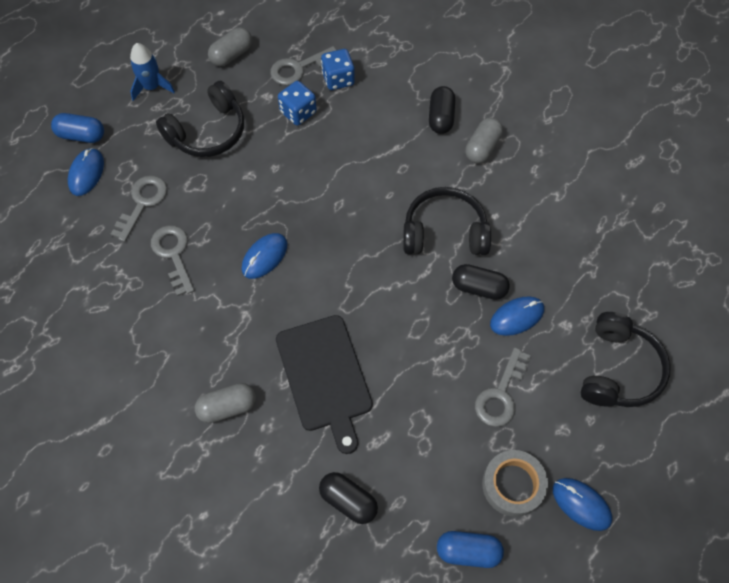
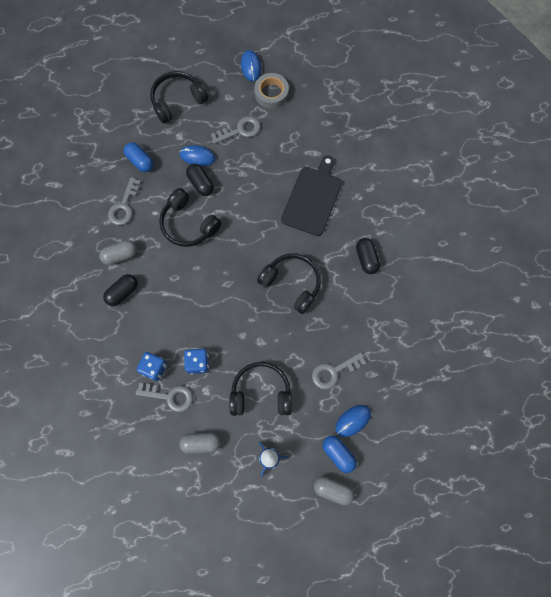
camera: 140 degrees left, 10 degrees up
grey key [151,225,194,296] -> grey key moved to [108,177,141,225]
grey capsule [194,383,256,423] -> grey capsule moved to [314,476,355,506]
blue mouse [242,233,287,279] -> black headphones [257,253,321,314]
black capsule [319,472,378,524] -> black capsule moved to [356,238,380,274]
blue capsule [437,531,504,568] -> blue capsule moved to [124,142,154,172]

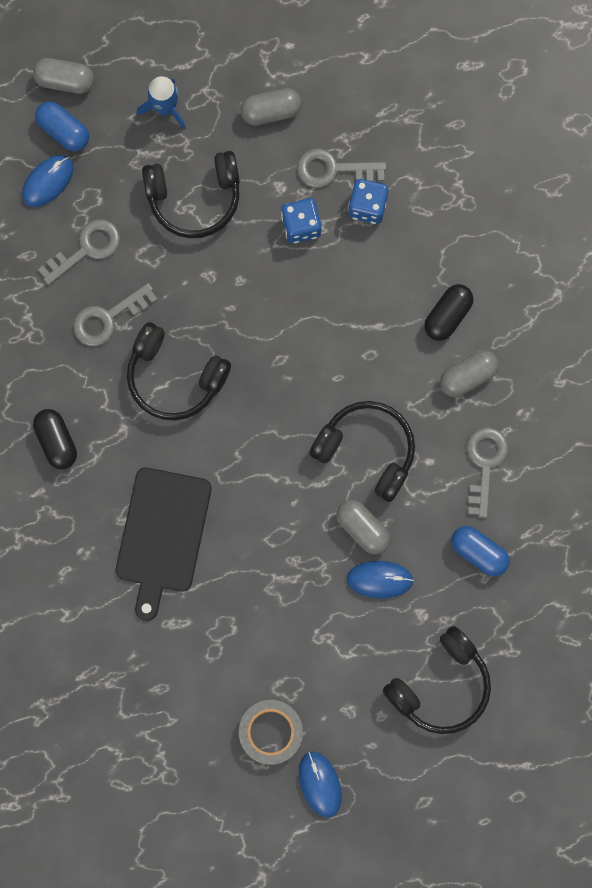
camera: 170 degrees right, 5 degrees up
black capsule [186,164,214,196] -> grey capsule [336,500,390,555]
grey key [211,116,260,144] -> grey key moved to [73,283,158,346]

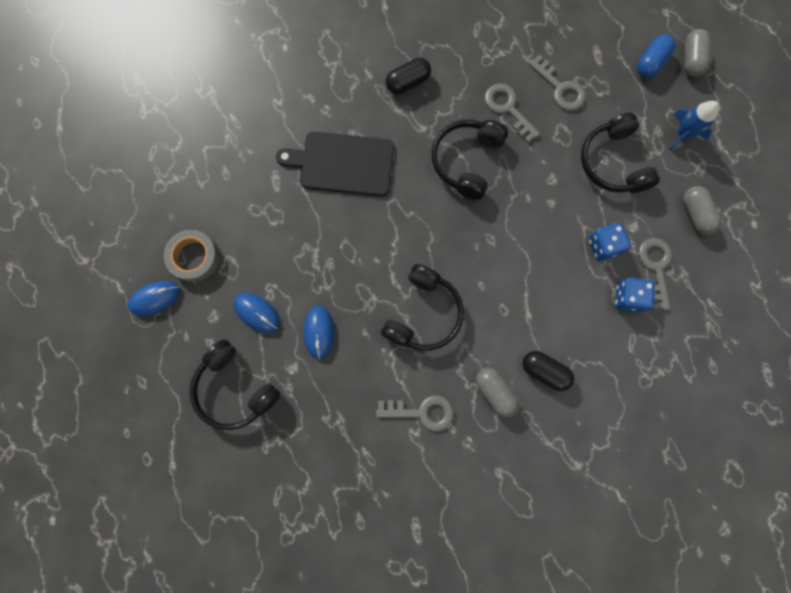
camera: 85 degrees right, 0 degrees up
blue mouse [22,155,74,207] -> blue mouse moved to [234,293,280,333]
grey capsule [336,500,390,555] -> none
blue capsule [451,526,510,576] -> none

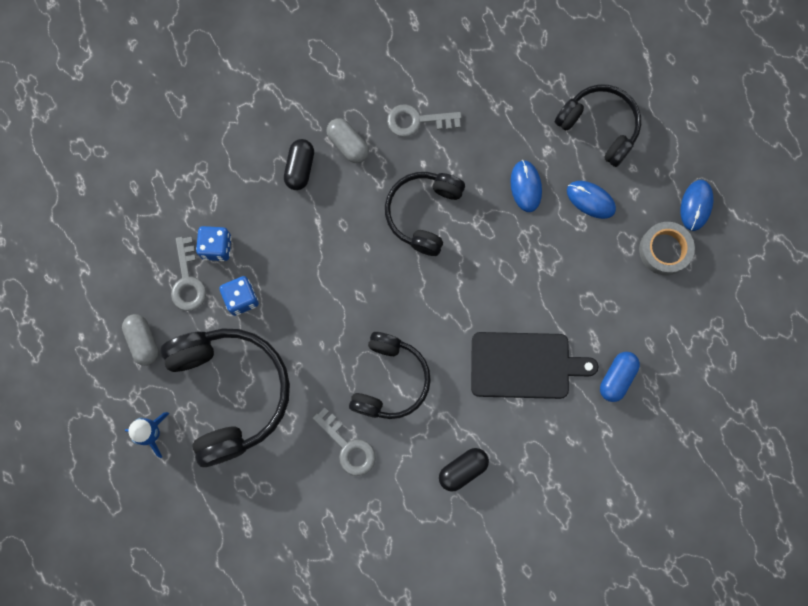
camera: 175 degrees right, 0 degrees up
blue mouse [128,281,180,316] -> blue mouse turned 45 degrees counterclockwise [681,180,713,231]
black capsule [523,351,574,391] -> black capsule turned 75 degrees clockwise [284,139,314,190]
grey key [528,54,586,111] -> none
black headphones [581,112,660,193] -> black headphones [160,329,290,467], size x1.55
blue capsule [637,34,675,78] -> blue capsule moved to [600,352,640,402]
grey capsule [684,29,711,77] -> none

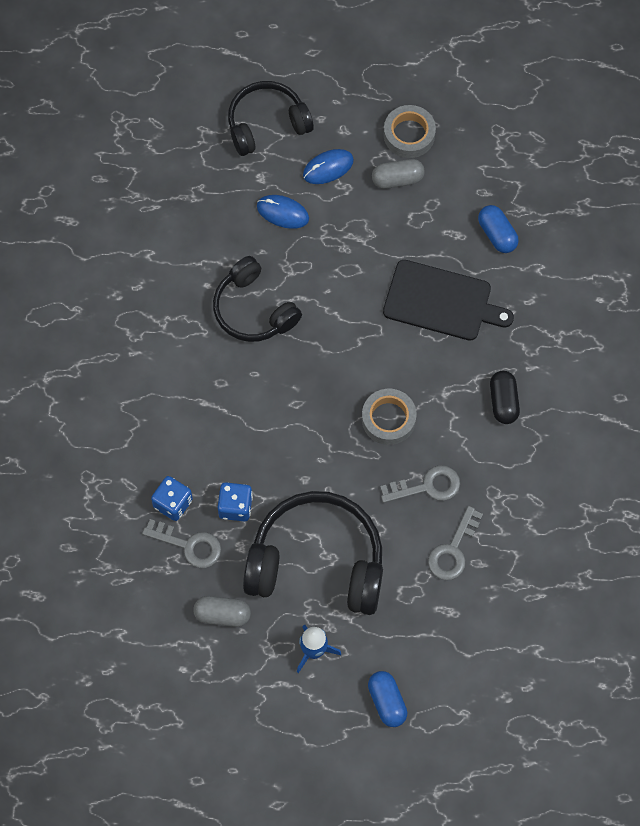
camera: 60 degrees left, 10 degrees down
black capsule [284,139,314,190] -> none
grey capsule [326,118,369,163] -> grey capsule moved to [372,159,425,189]
black headphones [349,332,431,419] -> grey tape [362,389,416,445]
grey key [387,104,462,137] -> grey key moved to [428,506,483,580]
black cutting board [471,332,598,399] -> black cutting board turned 75 degrees clockwise [383,260,514,341]
blue mouse [681,180,713,231] -> none
none -> blue capsule [368,671,407,727]

